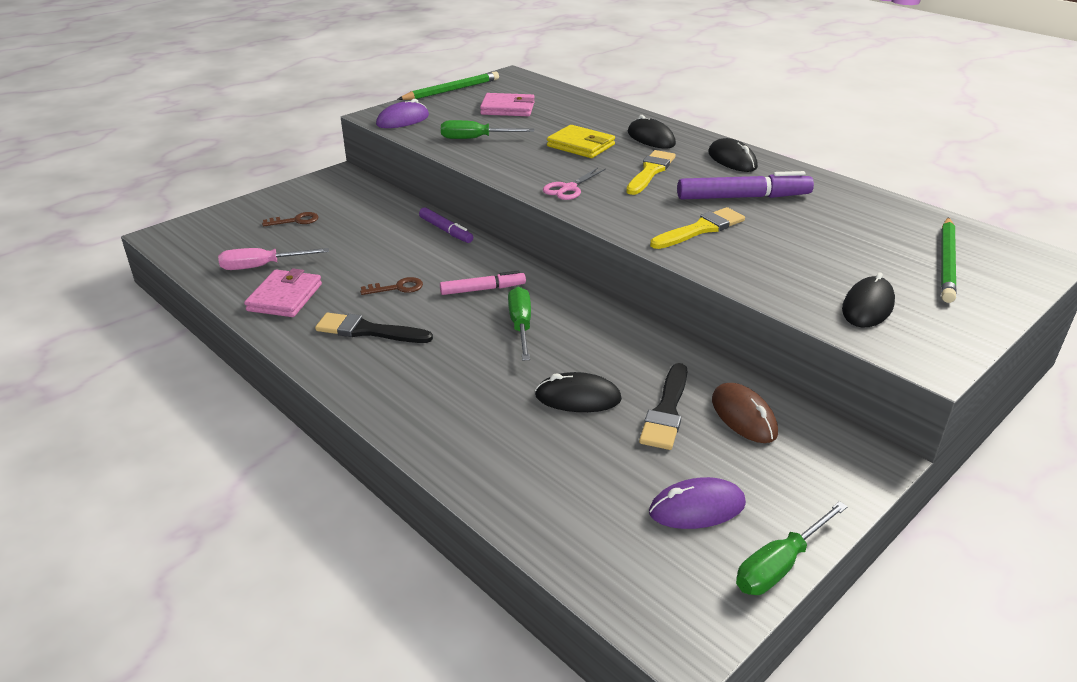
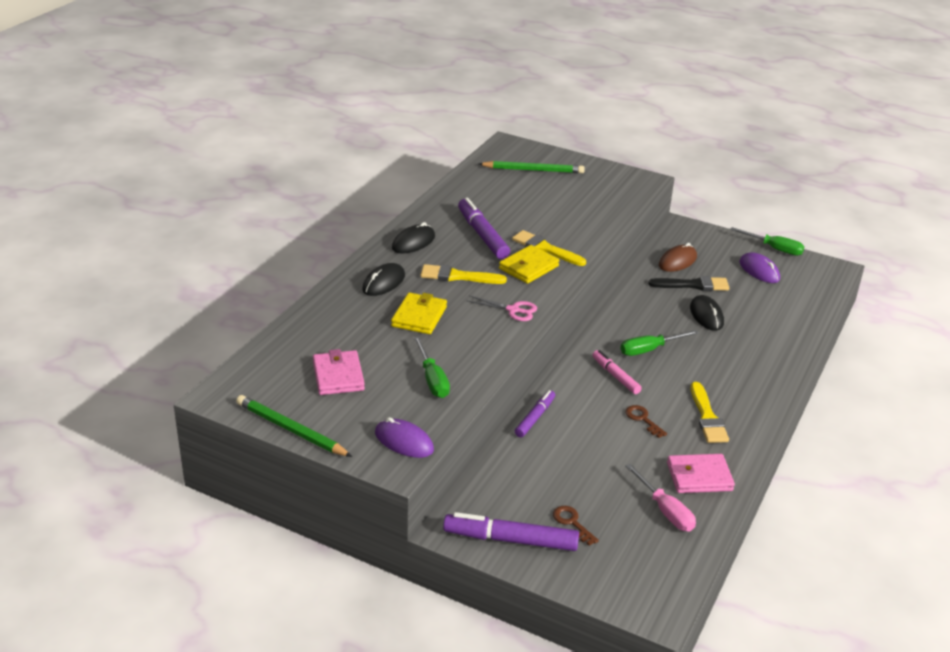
camera: 110 degrees left, 0 degrees up
black brush [315,313,433,343] -> yellow brush [691,382,729,443]
black mouse [842,272,895,328] -> none
none -> purple marker [443,512,579,551]
none -> yellow wallet [499,245,559,284]

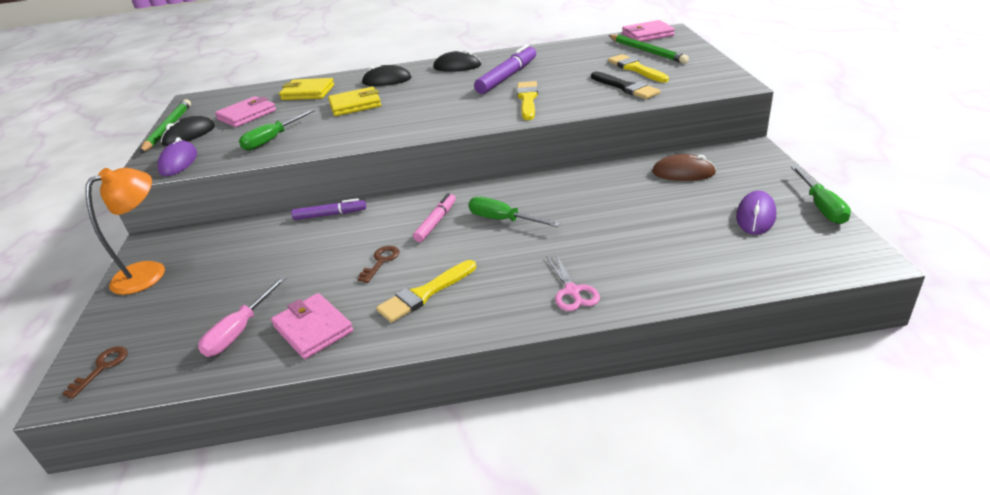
camera: 60 degrees right, 0 degrees up
yellow brush [420,264,507,284] -> yellow brush moved to [608,54,669,82]
purple marker [443,512,579,551] -> orange lamp [85,168,165,295]
pink scissors [466,296,537,321] -> pink scissors moved to [546,254,600,311]
yellow wallet [499,245,559,284] -> yellow wallet moved to [279,78,334,100]
brown key [553,506,599,546] -> brown key moved to [62,346,128,399]
black brush [648,276,729,291] -> black brush moved to [591,72,661,99]
black mouse [690,295,724,331] -> black mouse moved to [161,116,215,146]
none -> pink wallet [622,20,675,42]

